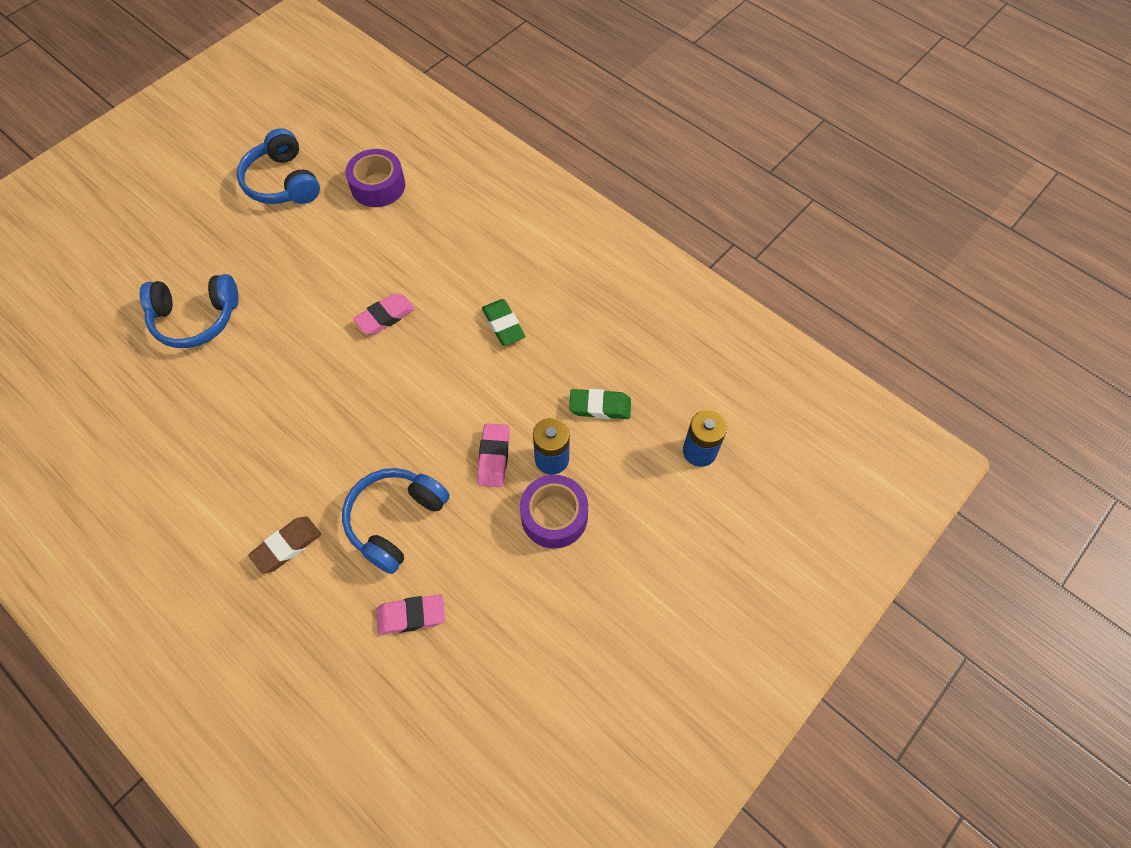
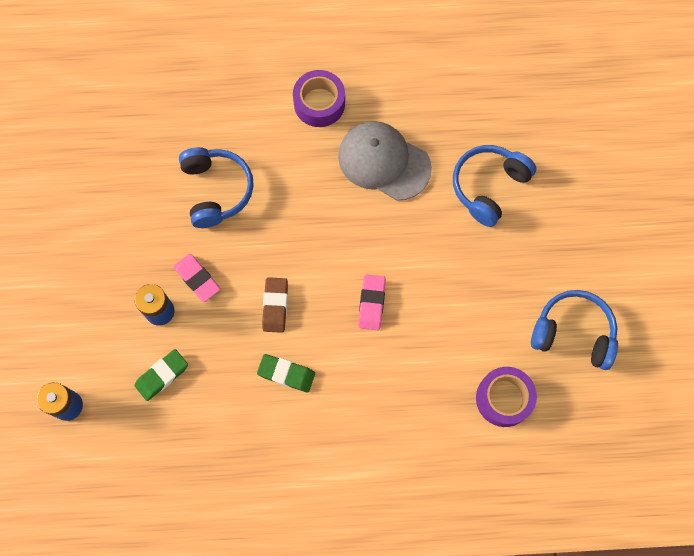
camera: 135 degrees right, 10 degrees up
brown eraser [248,517,321,574] -> brown eraser moved to [262,277,288,333]
pink eraser [376,594,445,635] -> none
purple tape [520,475,588,549] -> purple tape moved to [293,70,345,127]
none -> grey cap [338,121,432,201]

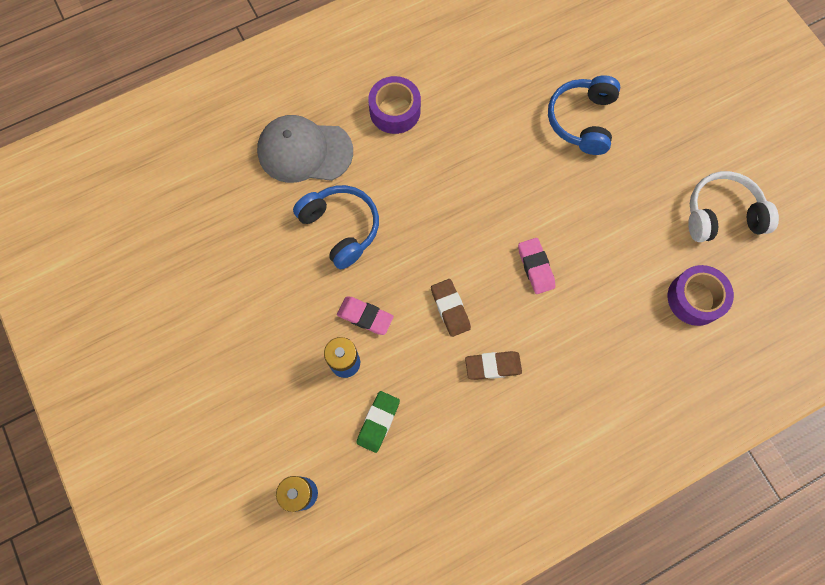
camera: 25 degrees left, 0 degrees up
green eraser [257,354,315,392] -> brown eraser [465,351,522,380]
grey cap [338,121,432,201] -> grey cap moved to [257,115,353,183]
blue headphones [531,290,618,370] -> white headphones [688,171,779,242]

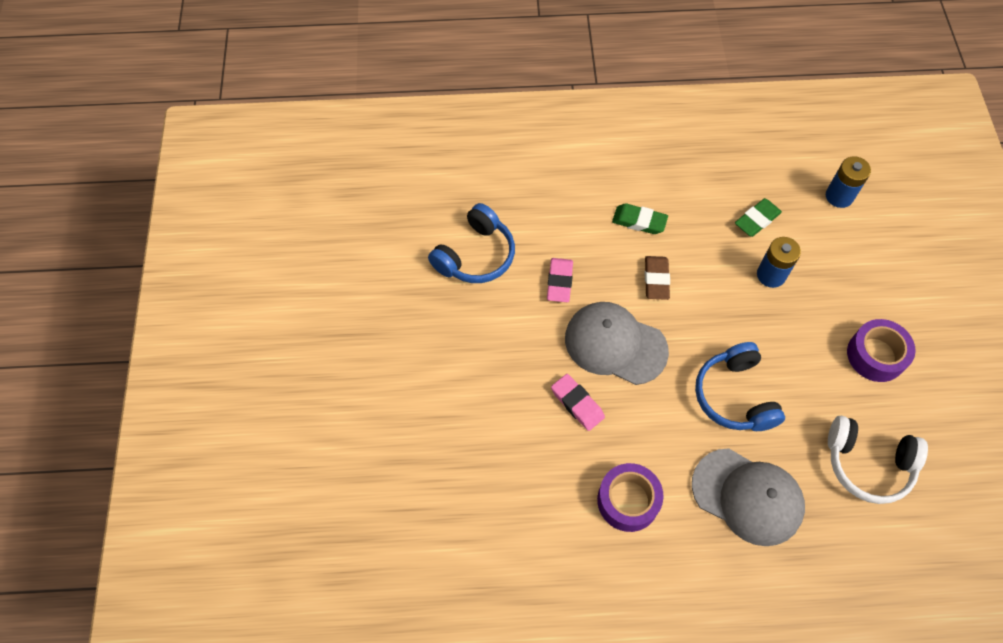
camera: 155 degrees left, 10 degrees down
pink eraser [337,296,394,335] -> pink eraser moved to [551,374,605,431]
brown eraser [465,351,522,380] -> green eraser [612,203,668,234]
blue headphones [548,75,620,155] -> blue headphones moved to [428,203,515,283]
purple tape [668,265,734,326] -> purple tape moved to [847,319,915,382]
white headphones [688,171,779,242] -> white headphones moved to [828,416,928,504]
none -> grey cap [565,302,669,385]

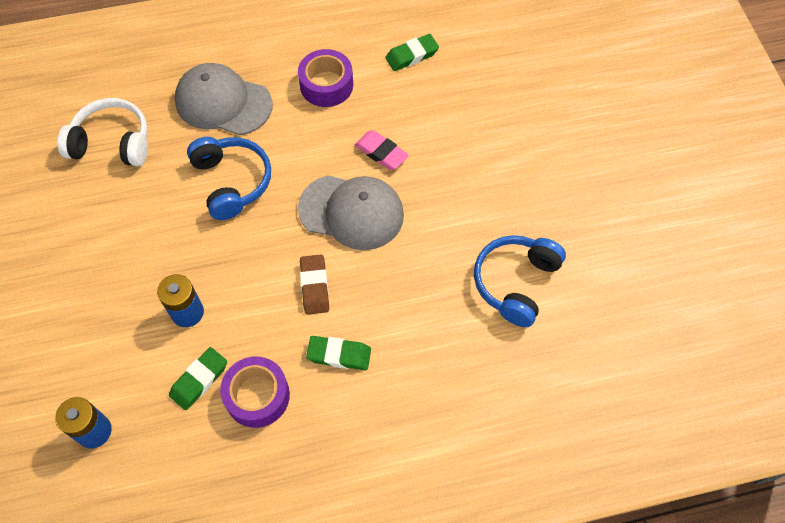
camera: 170 degrees right, 0 degrees up
pink eraser [547,258,573,302] -> none
purple tape [847,319,915,382] -> purple tape moved to [220,357,290,428]
none -> green eraser [385,34,439,71]

